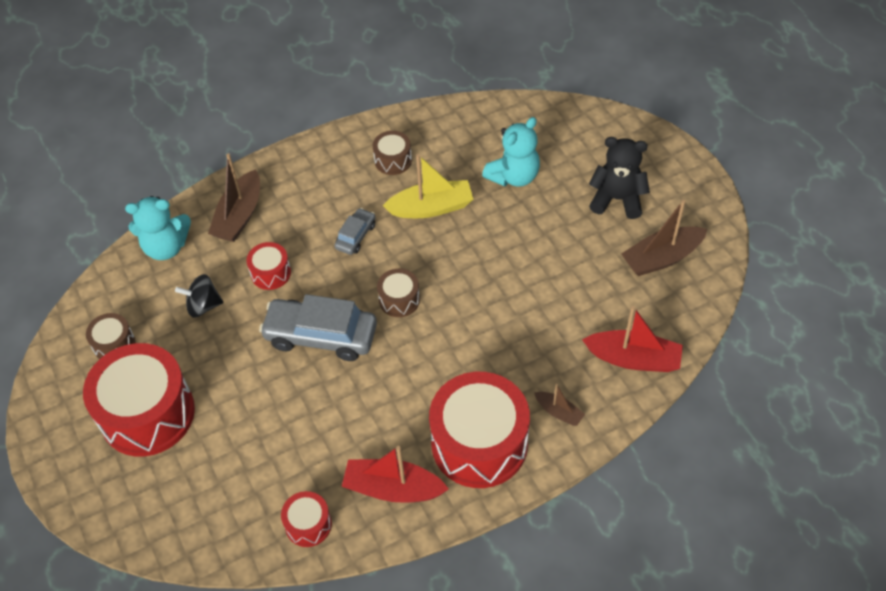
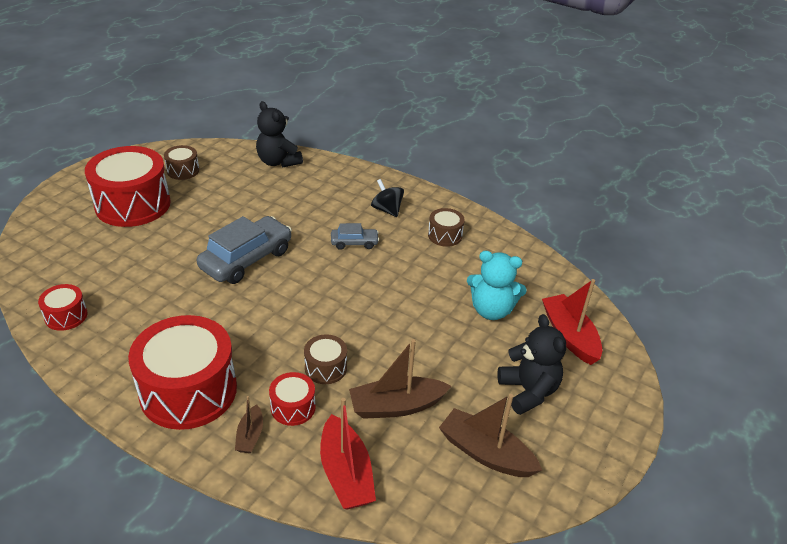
camera: 55 degrees right, 15 degrees down
turquoise teddy bear [125,196,191,260] -> black teddy bear [256,101,303,167]
black spinning top [175,274,224,318] -> black spinning top moved to [371,179,404,217]
brown boat [208,153,260,242] -> brown boat moved to [349,339,451,419]
red drum [246,242,291,290] -> red drum moved to [269,372,316,426]
grey car [259,294,377,361] -> grey car turned 60 degrees clockwise [197,216,292,284]
red boat [341,446,449,503] -> red boat moved to [542,279,602,365]
brown drum [377,269,420,317] -> brown drum moved to [304,334,347,384]
yellow boat [383,154,473,218] -> none

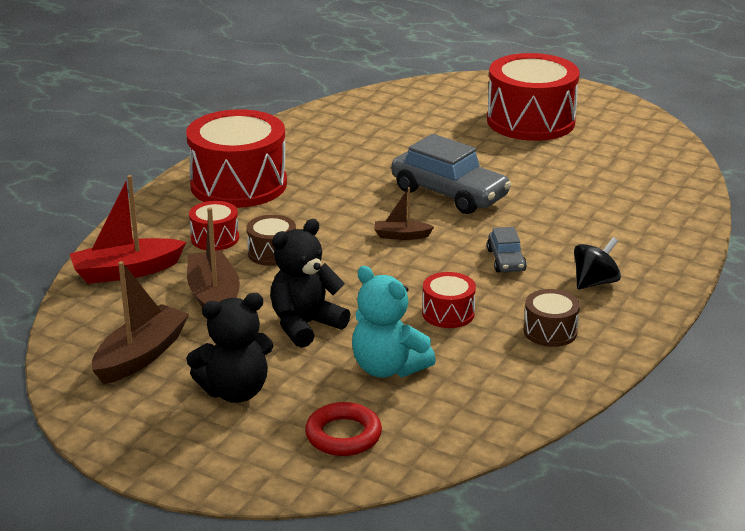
camera: 90 degrees right, 10 degrees down
red drum [38,284,88,331] -> red drum moved to [422,272,476,328]
brown drum [164,145,199,180] -> none
brown boat [235,396,263,453] -> brown boat moved to [374,187,434,240]
black teddy bear [256,101,303,167] -> black teddy bear moved to [270,219,350,348]
turquoise teddy bear [467,251,527,320] -> turquoise teddy bear turned 60 degrees counterclockwise [352,266,436,377]
red boat [542,279,602,365] -> red ring [305,402,382,456]

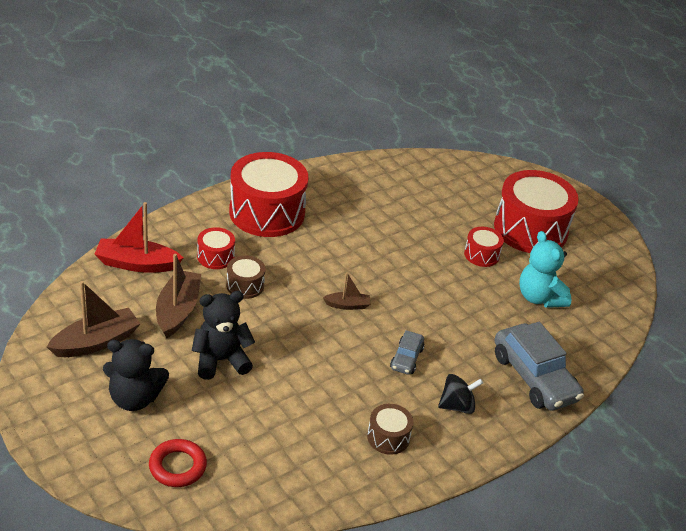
camera: 20 degrees right, 10 degrees up
turquoise teddy bear [352,266,436,377] -> turquoise teddy bear moved to [519,231,571,308]
brown boat [374,187,434,240] -> brown boat turned 150 degrees clockwise [323,272,370,310]
grey car [391,134,512,214] -> grey car moved to [495,322,584,411]
red drum [422,272,476,328] -> red drum moved to [464,227,504,267]

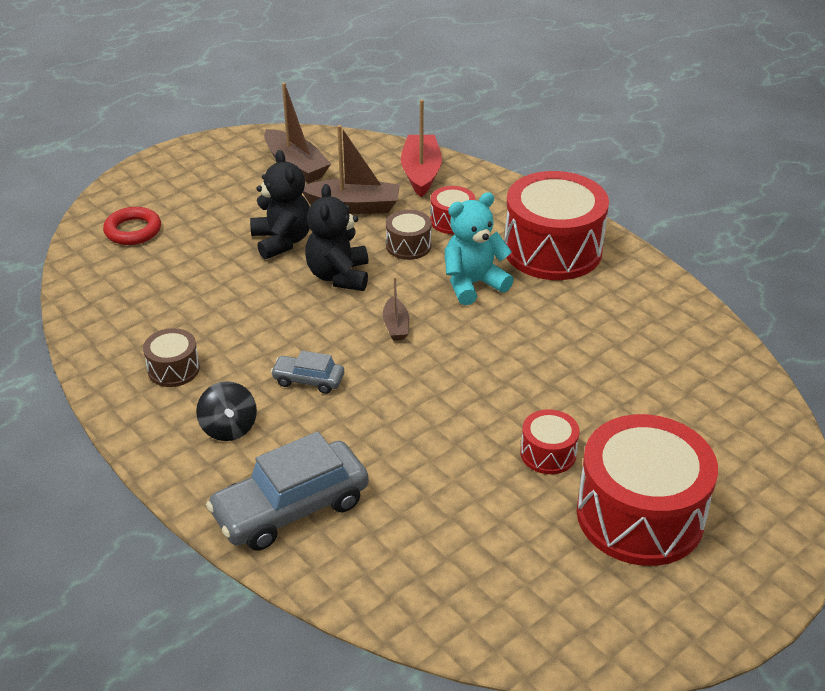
camera: 90 degrees right, 0 degrees up
black teddy bear [103,339,169,411] -> black teddy bear moved to [305,184,368,291]
turquoise teddy bear [519,231,571,308] -> turquoise teddy bear moved to [445,192,514,305]

